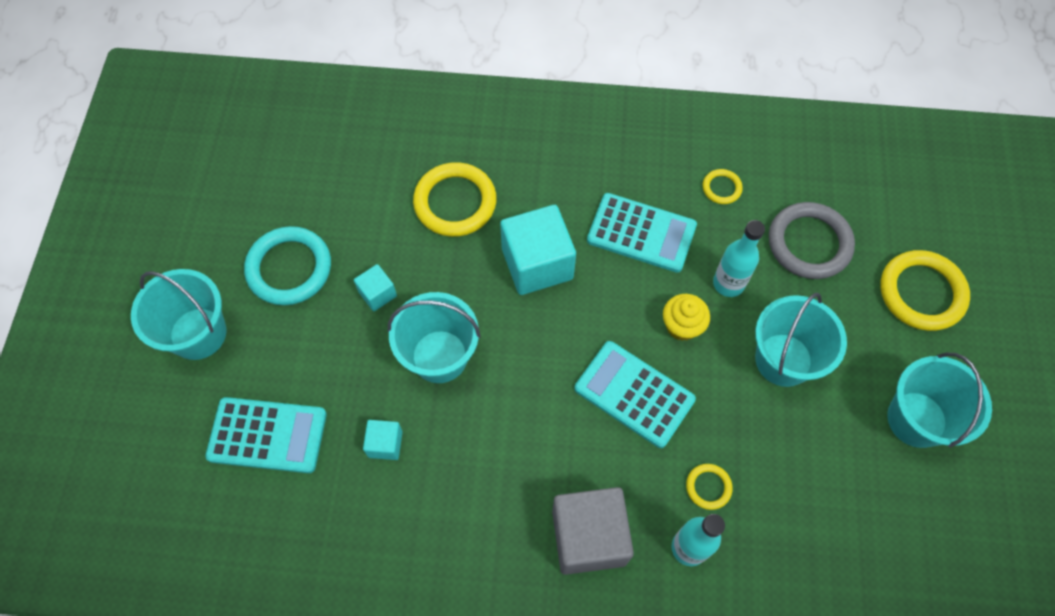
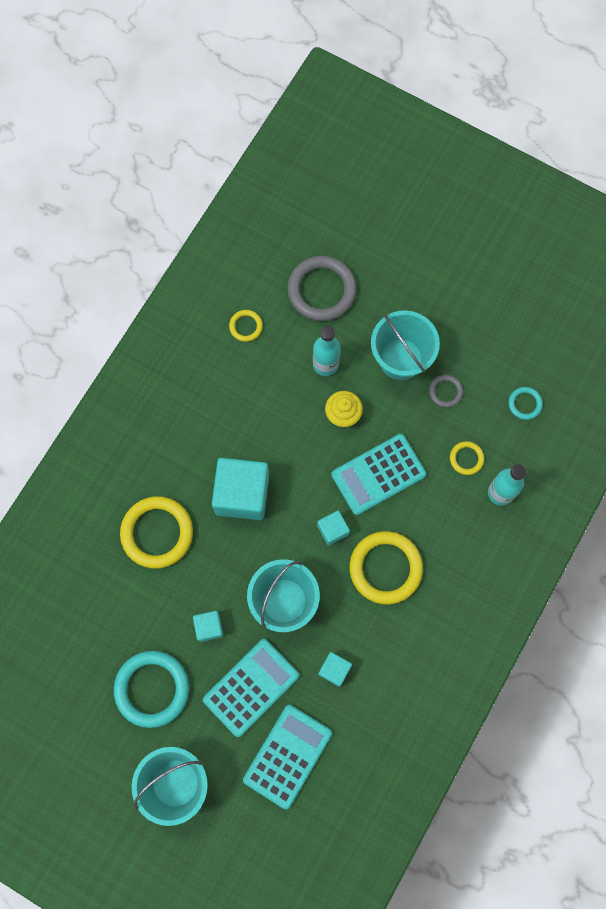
camera: 65 degrees left, 10 degrees up
grey cube [552,487,634,575] -> none
turquoise calculator [587,193,697,273] -> turquoise calculator moved to [203,639,299,737]
yellow ring [880,250,970,331] -> yellow ring moved to [350,531,423,604]
turquoise bucket [887,352,992,448] -> none
none -> turquoise cube [317,511,350,546]
none -> grey ring [429,375,463,408]
none -> turquoise ring [508,387,543,420]

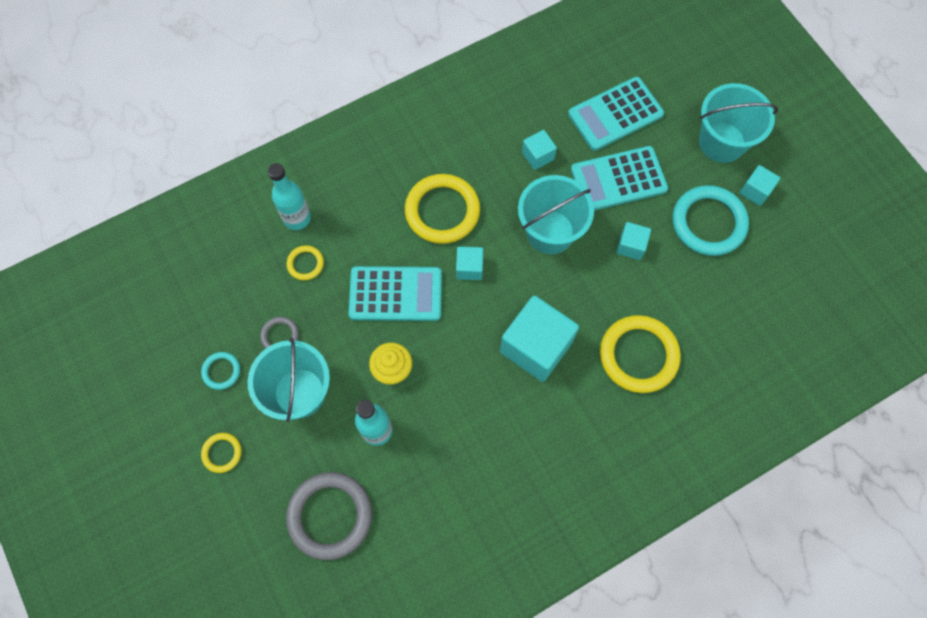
camera: 150 degrees left, 5 degrees down
yellow ring [229,310,263,342] -> yellow ring moved to [201,433,242,473]
turquoise ring [508,387,543,420] -> turquoise ring moved to [201,352,240,390]
none -> turquoise cube [739,165,780,206]

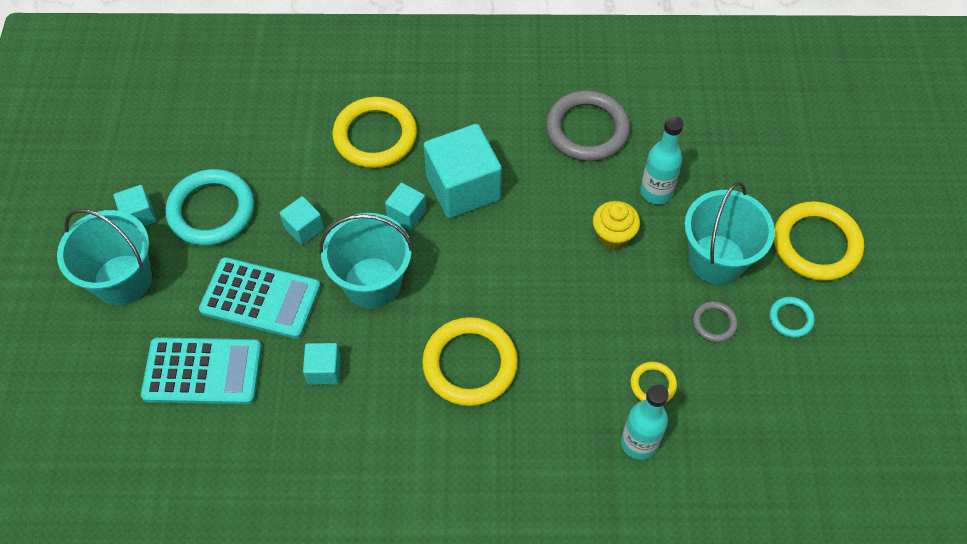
camera: 150 degrees left, 10 degrees down
yellow ring [201,433,242,473] -> yellow ring [774,201,864,281], size x2.07
grey ring [286,472,372,560] -> grey ring moved to [546,90,630,161]
turquoise calculator [348,266,442,321] -> none
turquoise cube [456,247,483,280] -> turquoise cube moved to [385,183,426,230]

